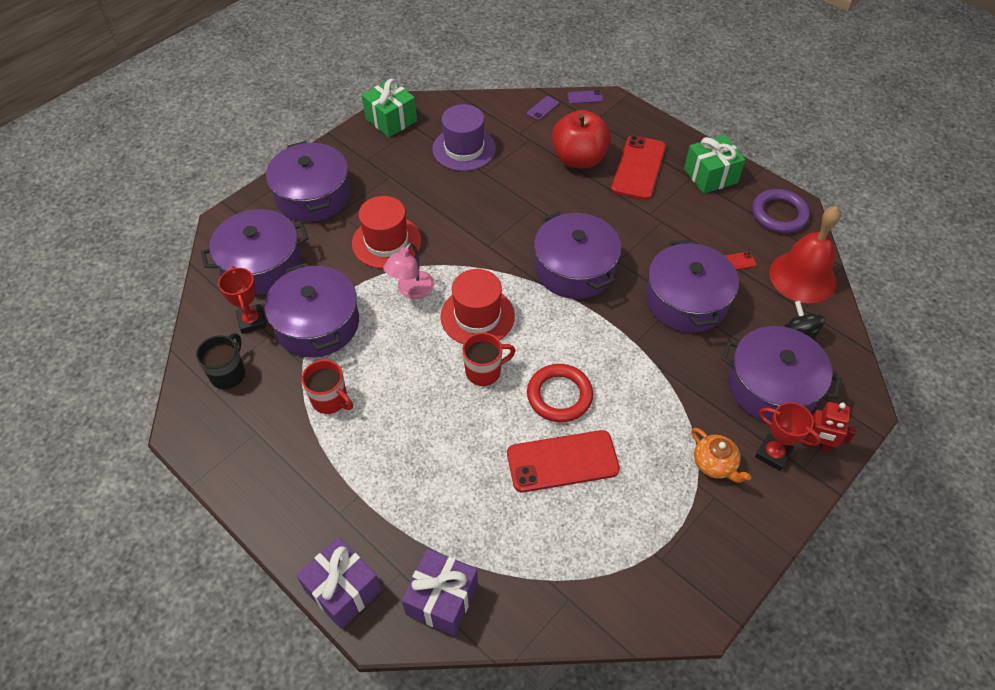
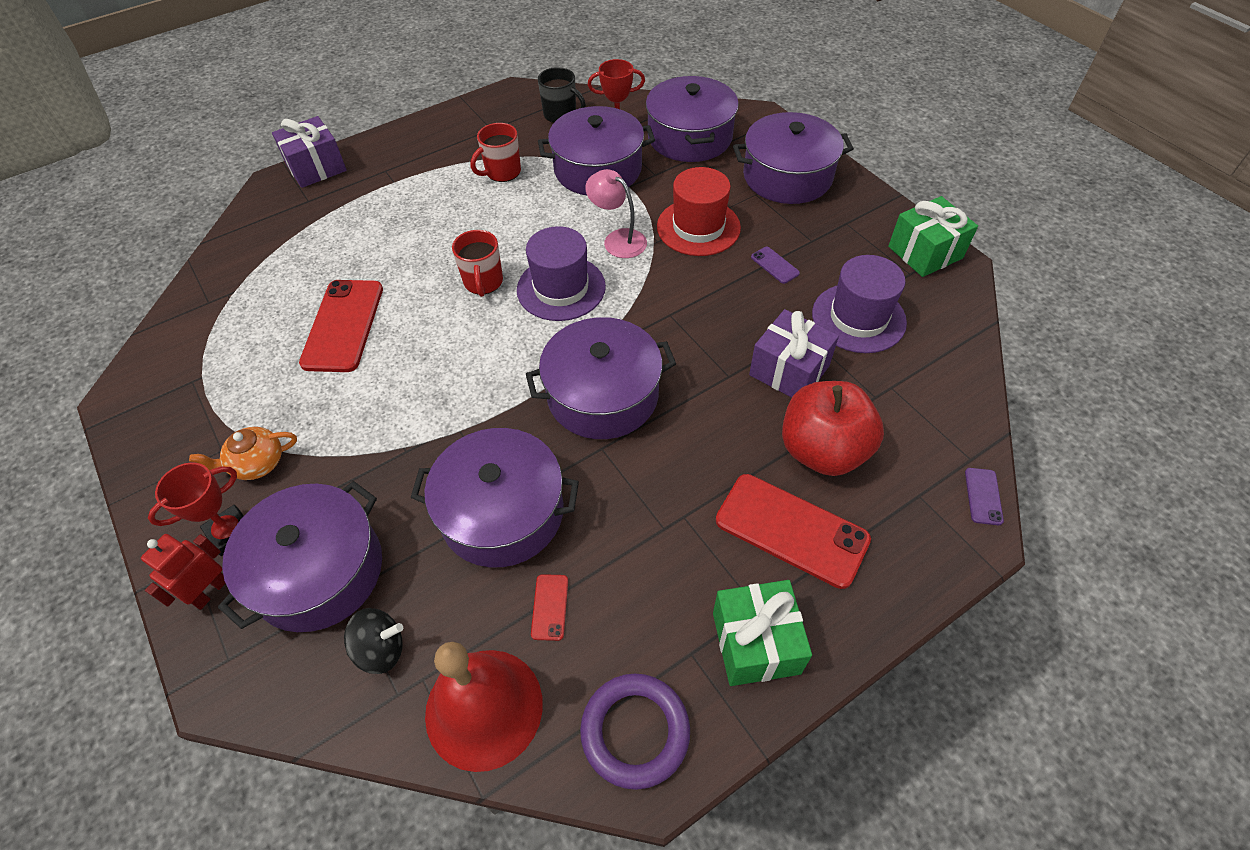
camera: 105 degrees right, 0 degrees up
purple gift [402,548,478,636] -> purple gift moved to [749,309,839,398]
red hat [440,269,515,344] -> purple hat [517,226,606,321]
purple phone [527,96,559,120] -> purple phone moved to [751,247,800,284]
red ring [527,364,593,422] -> none

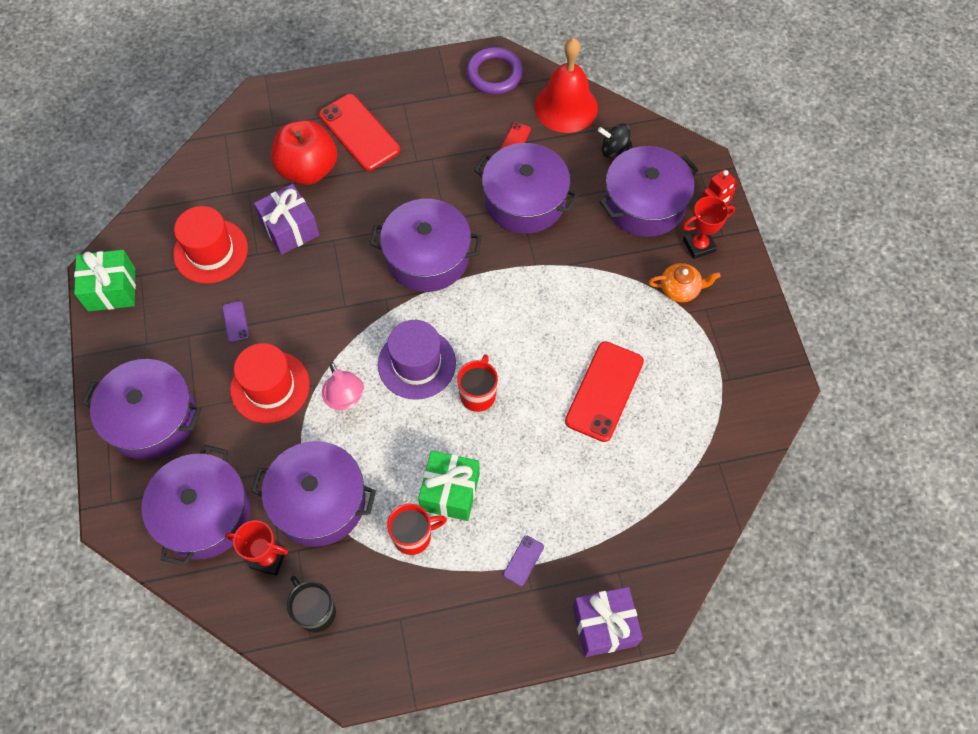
camera: 160 degrees left, 10 degrees up
green gift [713,580,812,686] -> green gift moved to [418,451,480,521]
purple hat [812,255,907,353] -> red hat [173,206,248,284]
purple phone [965,468,1004,525] -> purple phone moved to [503,536,544,586]

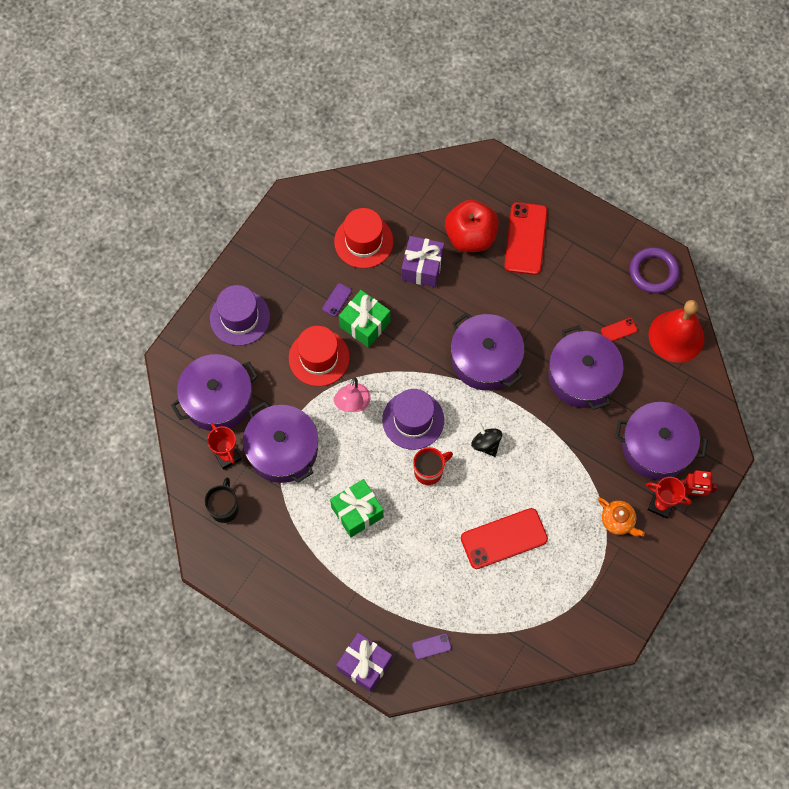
camera: 45 degrees right, 5 degrees up
green gift [74,250,136,311] -> green gift moved to [339,290,390,348]
purple pot [82,359,202,460] -> purple hat [210,285,270,346]
red mug [387,504,447,555] -> none
purple phone [503,536,544,586] -> purple phone moved to [412,633,451,659]
black spinning top [598,123,633,158] -> black spinning top moved to [471,422,502,457]

